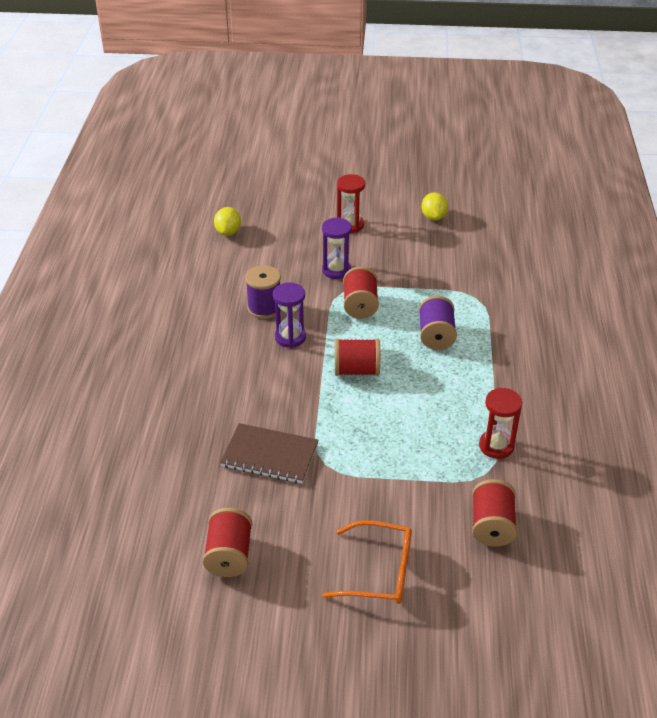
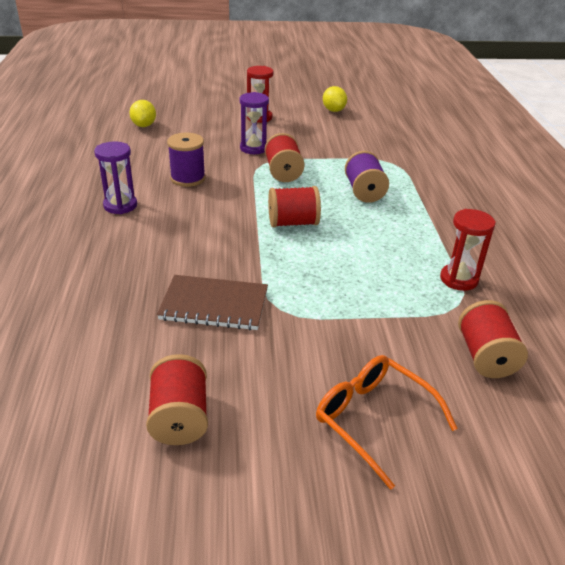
camera: 10 degrees left, 5 degrees down
purple hourglass [273,283,306,348] -> purple hourglass moved to [94,142,137,214]
orange glasses [322,520,412,604] -> orange glasses turned 135 degrees counterclockwise [316,355,458,490]

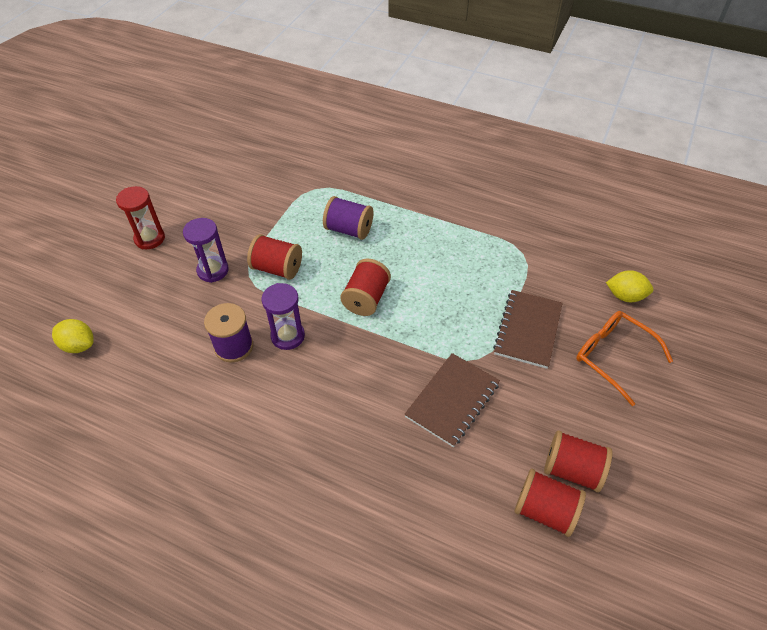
camera: 60 degrees left, 15 degrees up
purple hourglass [94,142,137,214] -> purple hourglass moved to [262,283,305,350]
orange glasses [316,355,458,490] -> orange glasses turned 60 degrees clockwise [576,311,673,406]
yellow lemon [323,86,347,112] -> yellow lemon moved to [606,270,653,302]
red hourglass [440,209,496,291] -> none
red spool [458,300,528,378] -> red spool moved to [514,469,586,537]
none -> brown notebook [493,290,563,369]

